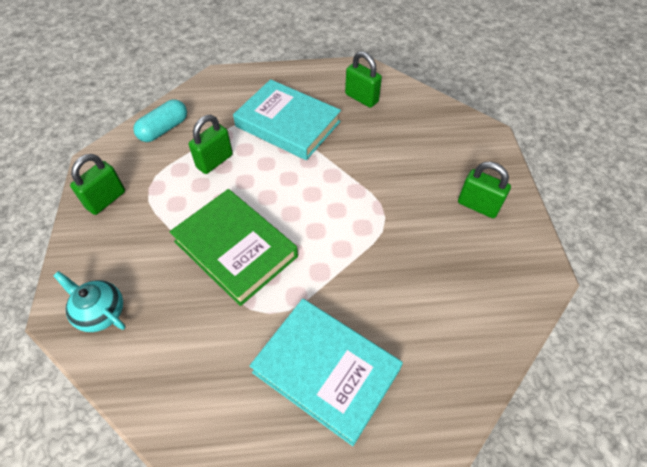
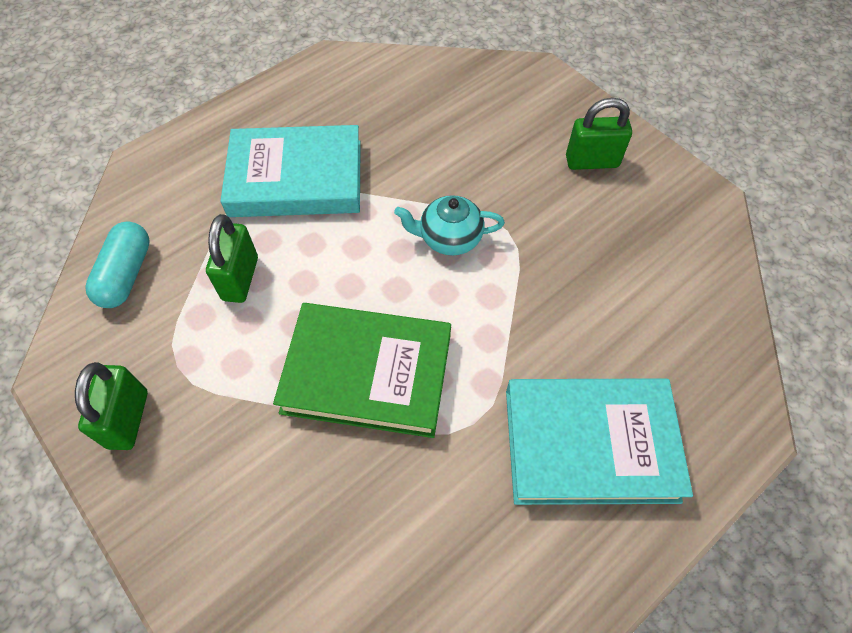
camera: 35 degrees left, 5 degrees up
turquoise teapot [54,271,126,332] -> turquoise teapot moved to [394,195,505,256]
green padlock [345,51,382,108] -> none

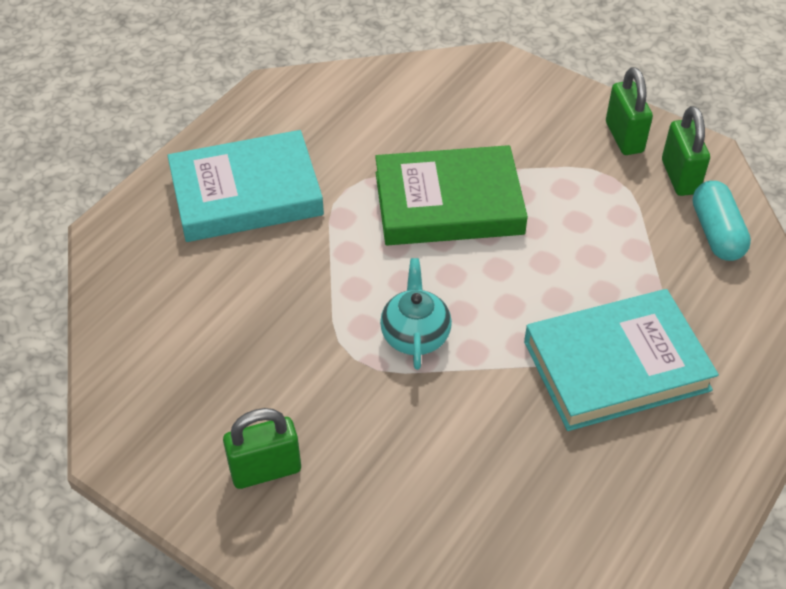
camera: 165 degrees right, 10 degrees down
green padlock [206,214,258,303] -> green padlock moved to [662,106,710,196]
turquoise teapot [394,195,505,256] -> turquoise teapot turned 75 degrees counterclockwise [380,258,452,370]

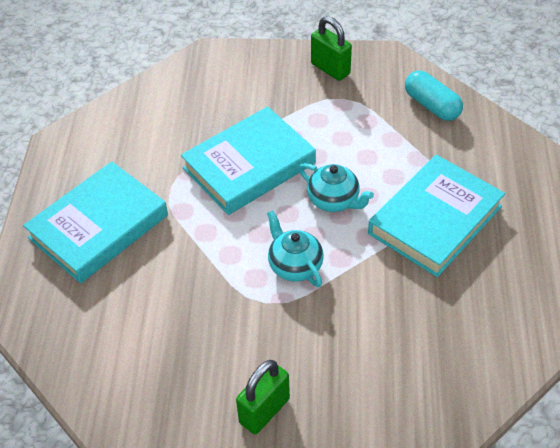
camera: 30 degrees left, 0 degrees up
green book [375,145,528,245] -> turquoise book [181,107,316,215]
green padlock [662,106,710,196] -> none
none -> turquoise teapot [299,163,374,212]

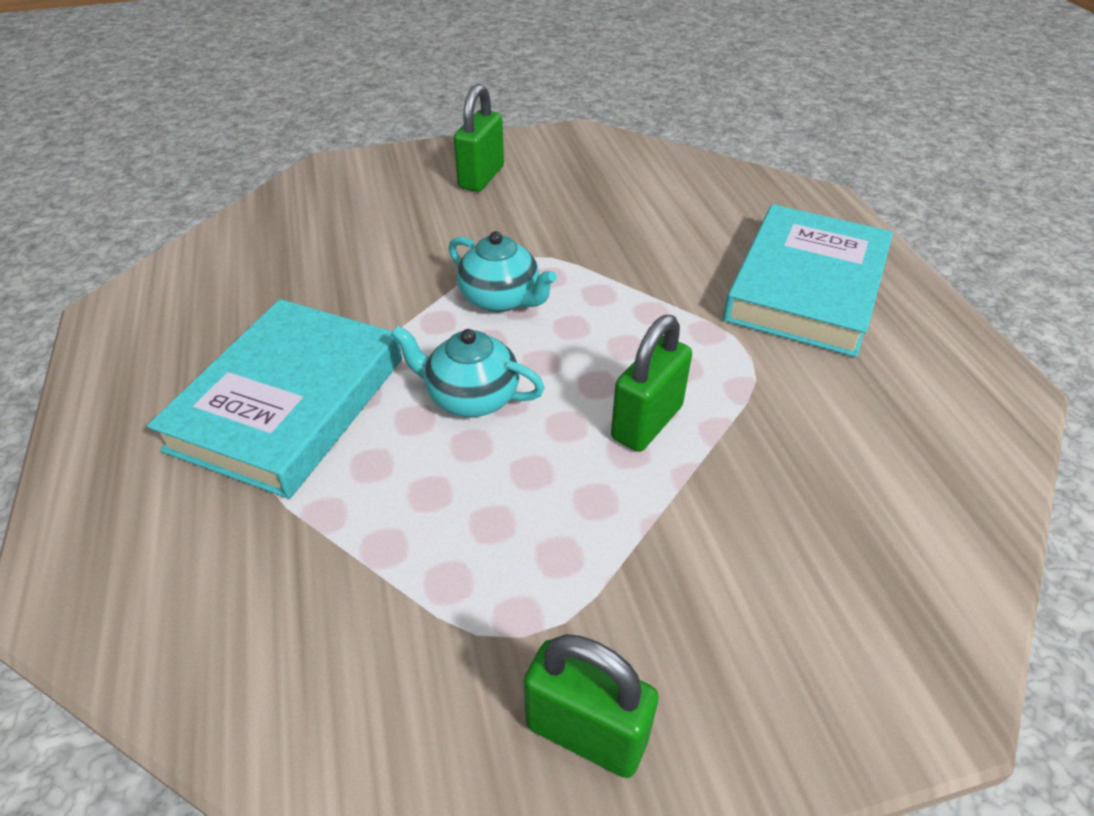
camera: 160 degrees right, 5 degrees down
turquoise book [181,107,316,215] -> green padlock [611,315,692,452]
turquoise capsule [405,71,463,121] -> none

